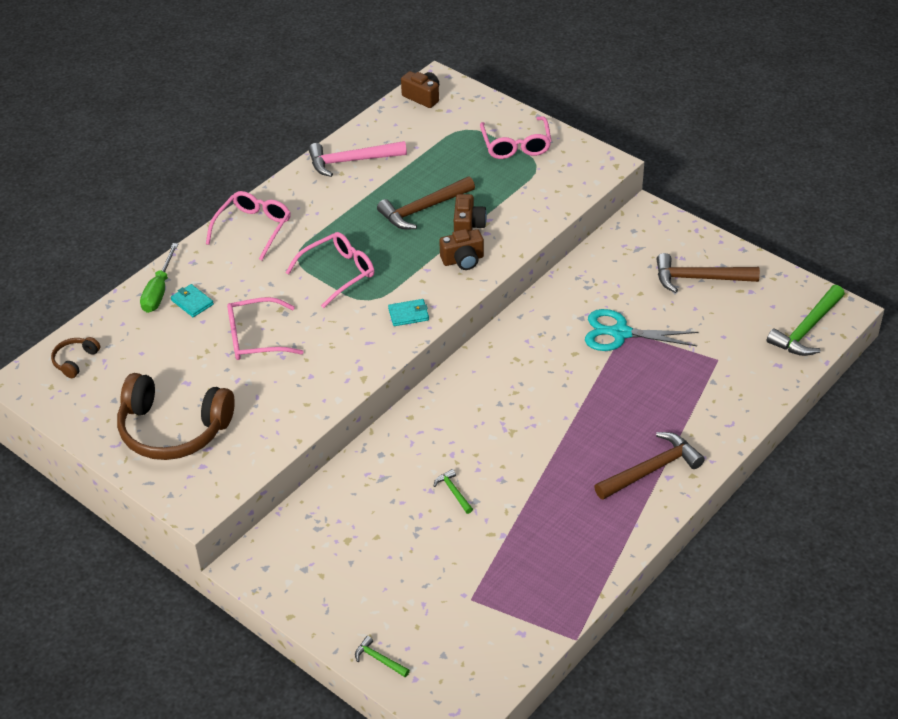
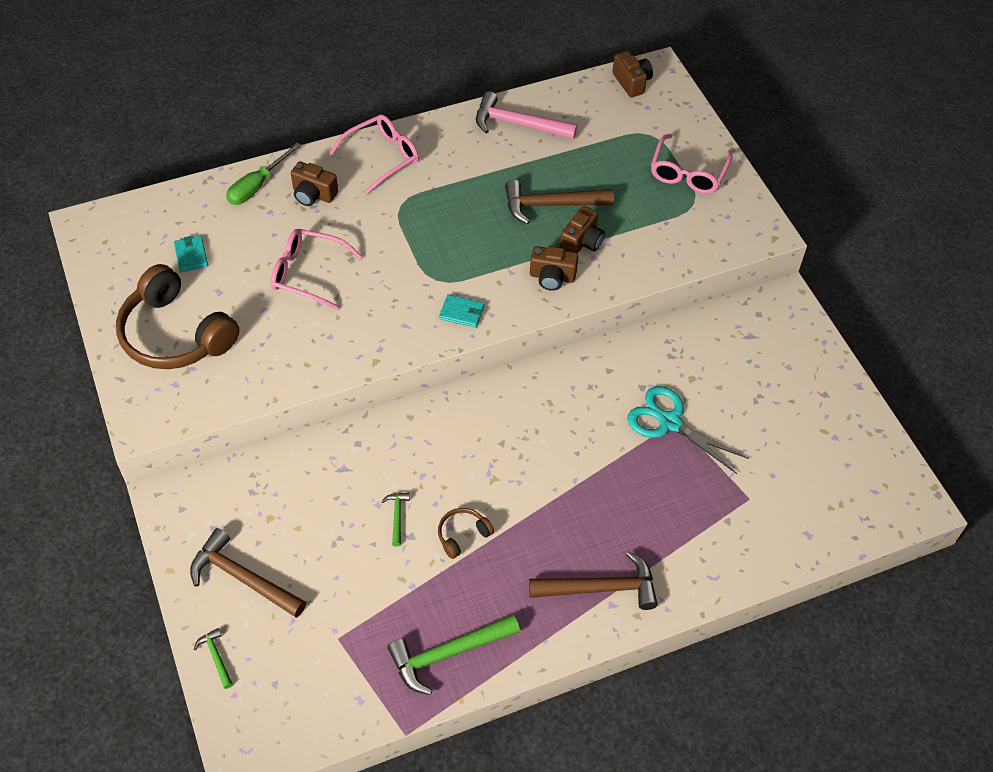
camera: 25 degrees right, 10 degrees up
brown headphones [51,337,100,378] -> brown headphones moved to [438,508,494,559]
turquoise wallet [171,284,214,317] -> turquoise wallet moved to [174,236,208,272]
pink glasses [286,232,374,308] -> none
brown hammer [657,253,760,293] -> brown hammer moved to [190,528,306,618]
green hammer [767,285,845,356] -> green hammer moved to [387,615,520,695]
none -> brown camera [291,161,338,206]

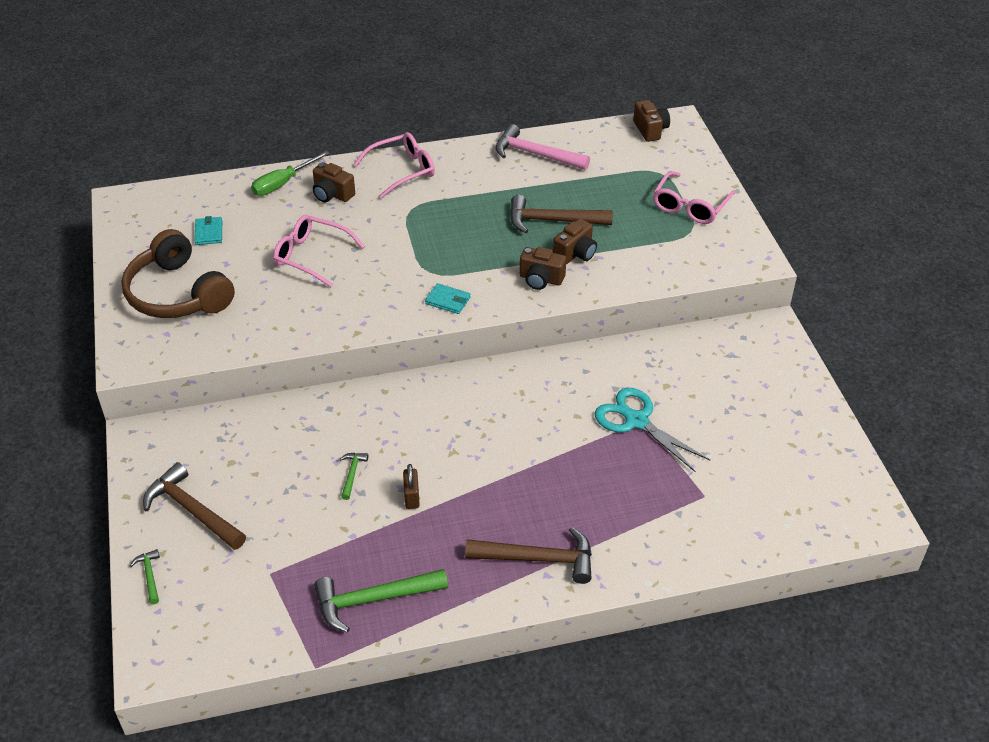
camera: 10 degrees right, 10 degrees down
brown headphones [438,508,494,559] -> brown padlock [403,464,420,509]

